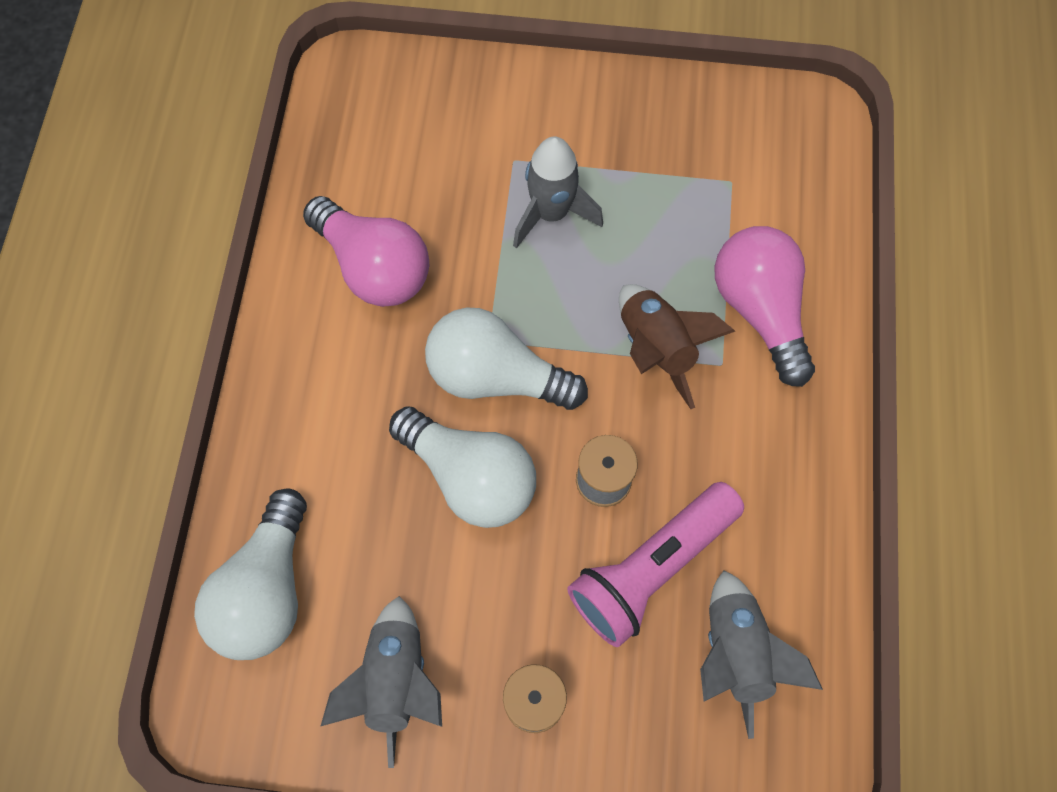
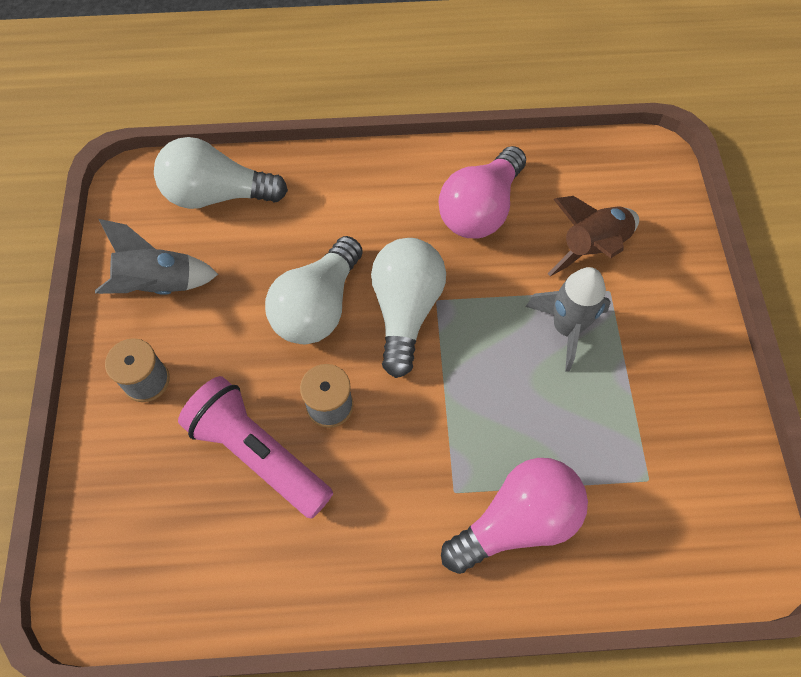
camera: 80 degrees right, 5 degrees down
brown rocket [619,284,735,409] -> brown rocket moved to [547,196,639,276]
grey rocket [700,571,823,739] -> none

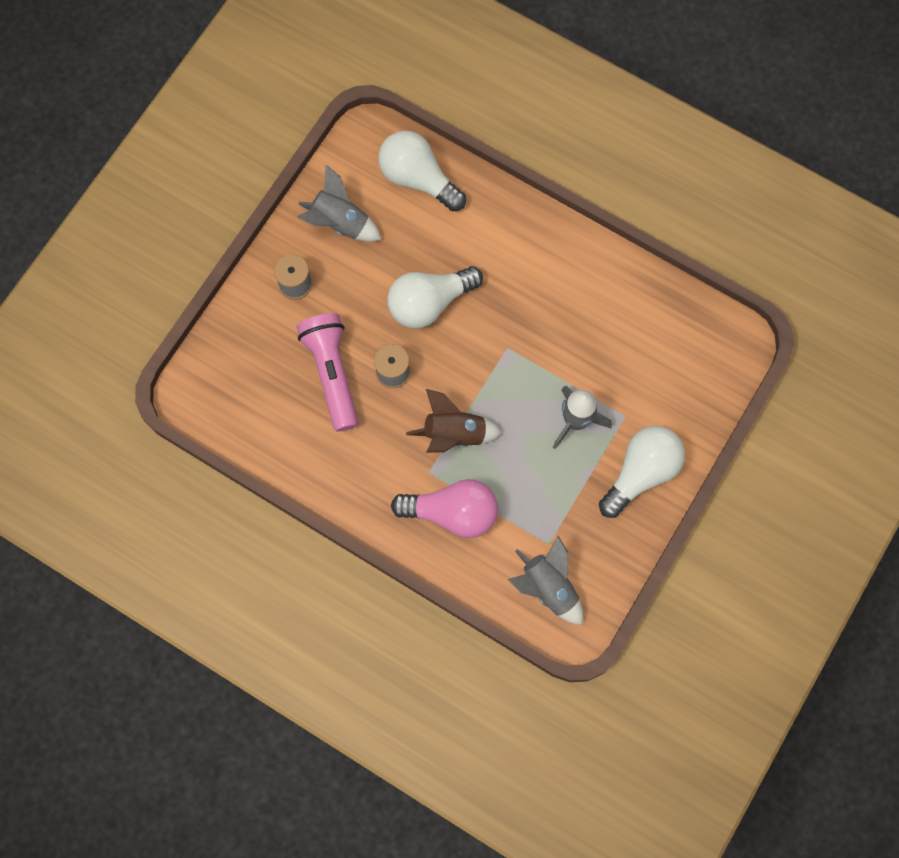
camera: 35 degrees right, 10 degrees up
white light bulb [371,238,446,378] -> white light bulb moved to [599,426,685,518]
pink light bulb [438,146,526,238] -> none
brown rocket [547,196,639,276] -> brown rocket moved to [406,389,503,453]
none -> grey rocket [507,536,583,625]

